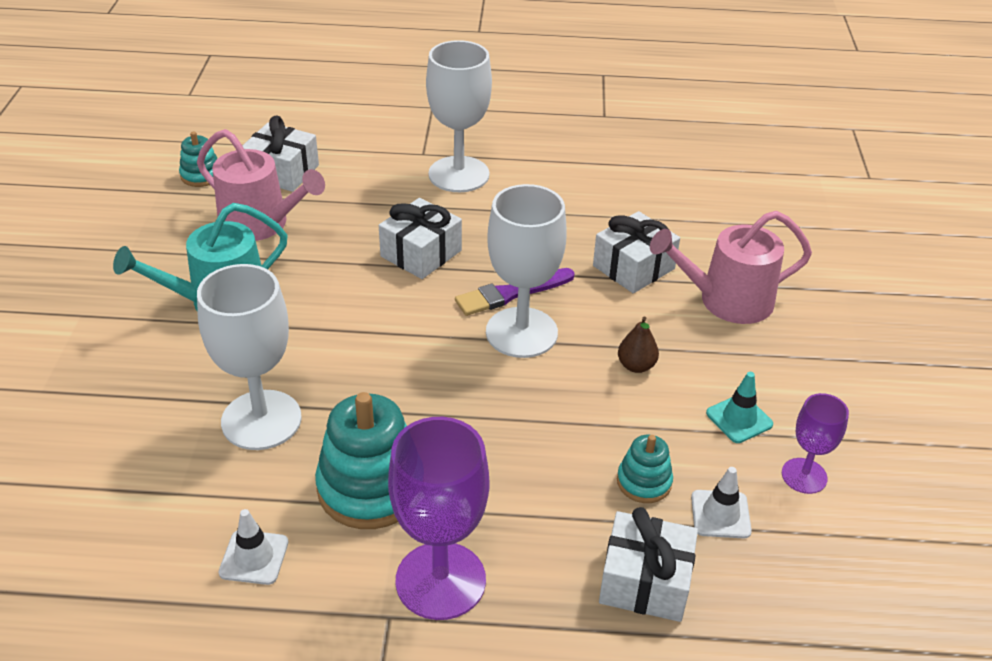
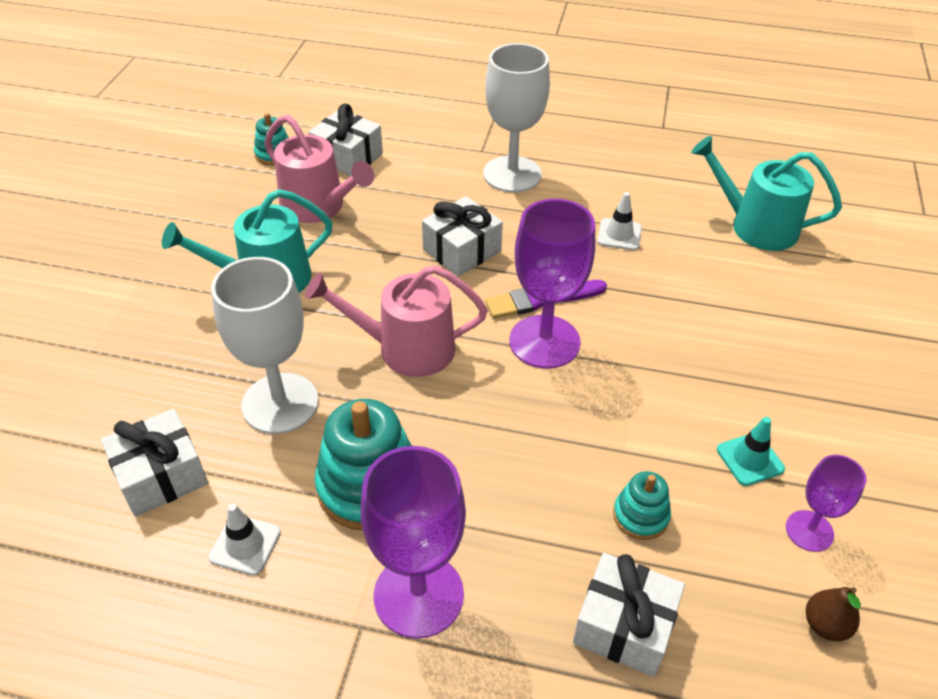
camera: 10 degrees right, 5 degrees up
white goblet [486,184,567,358] -> purple goblet [509,199,595,369]
white gift [593,211,680,293] -> white gift moved to [101,409,208,517]
brown pear [618,316,659,373] -> brown pear moved to [806,587,861,641]
pink watering can [650,211,812,324] -> pink watering can moved to [305,265,487,377]
white traffic cone [691,467,752,539] -> white traffic cone moved to [597,192,642,250]
none -> turquoise watering can [691,136,842,251]

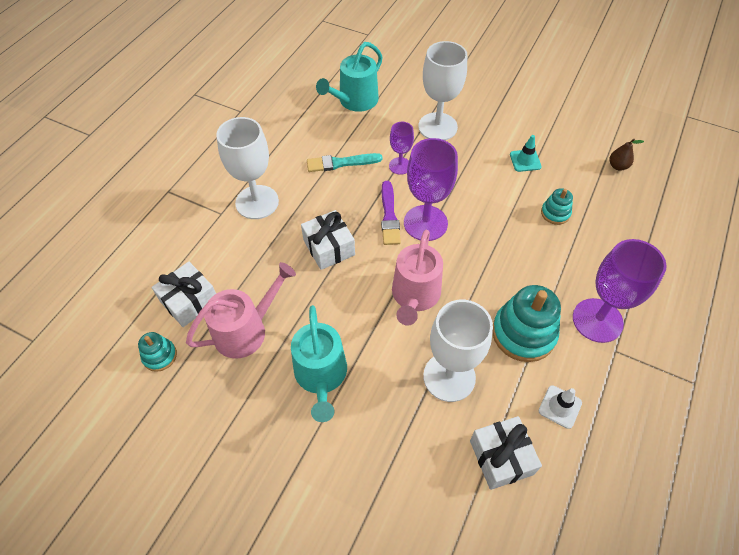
camera: 75 degrees left, 10 degrees up
white gift [573,553,685,677] -> none
white traffic cone [597,192,642,250] -> turquoise brush [307,153,382,172]
purple goblet [786,455,867,552] -> purple goblet moved to [389,122,414,175]
none -> white goblet [418,41,467,140]

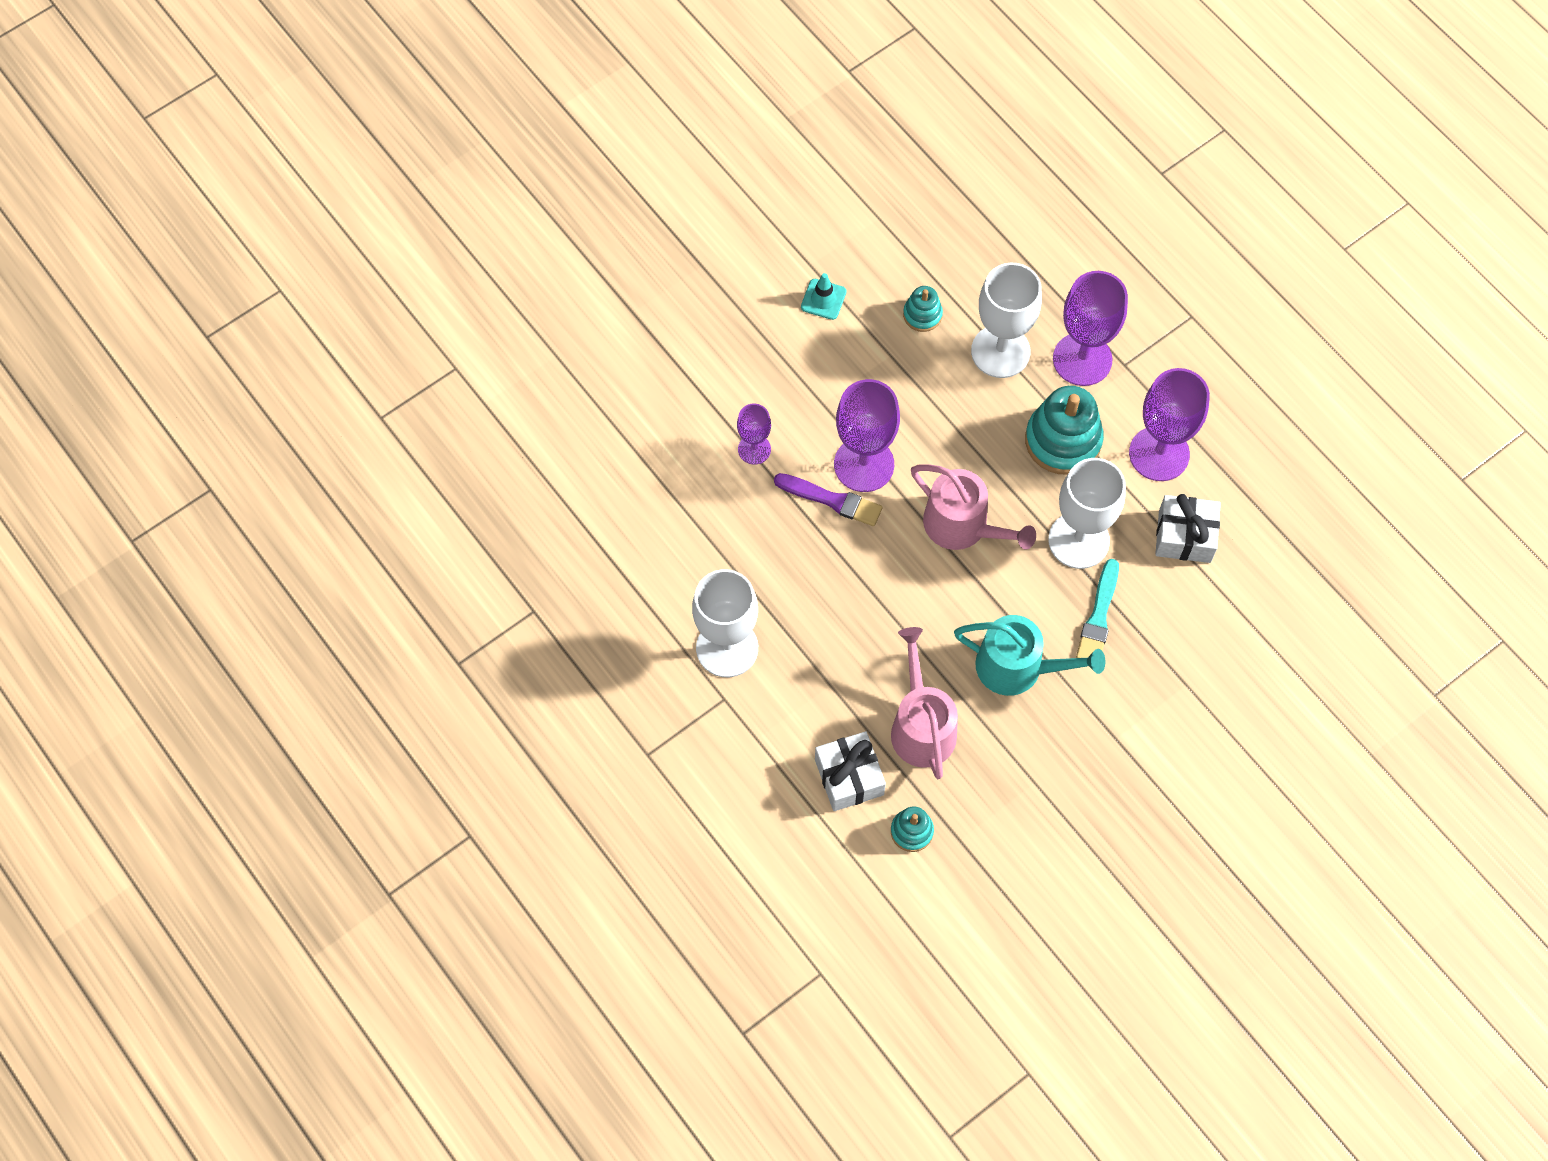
camera: 65 degrees left, 10 degrees up
white gift [301,210,355,270] -> none
turquoise brush [307,153,382,172] -> turquoise brush moved to [1076,559,1119,658]
turquoise watering can [316,42,383,112] -> none
white goblet [418,41,467,140] -> white goblet moved to [971,263,1042,378]
white traffic cone [539,385,582,429] -> purple goblet [1129,368,1210,481]
brown pear [609,138,644,171] -> none

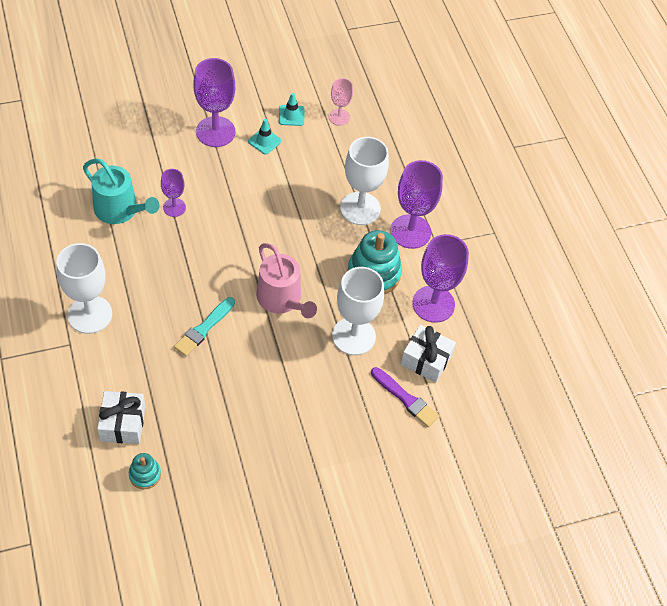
camera: 15 degrees right, 10 degrees down
purple brush [774,473,882,526] -> purple brush moved to [371,367,439,427]
purple goblet [834,379,900,492] -> purple goblet moved to [194,58,235,147]
pink watering can [891,627,958,779] -> none
turquoise stacking toy [903,286,943,332] -> none
turquoise watering can [954,615,1105,696] -> turquoise watering can moved to [83,159,159,224]
turquoise brush [1076,559,1119,658] -> turquoise brush moved to [174,297,235,356]
none -> turquoise traffic cone [279,93,305,126]
none -> pink goblet [329,78,353,125]

